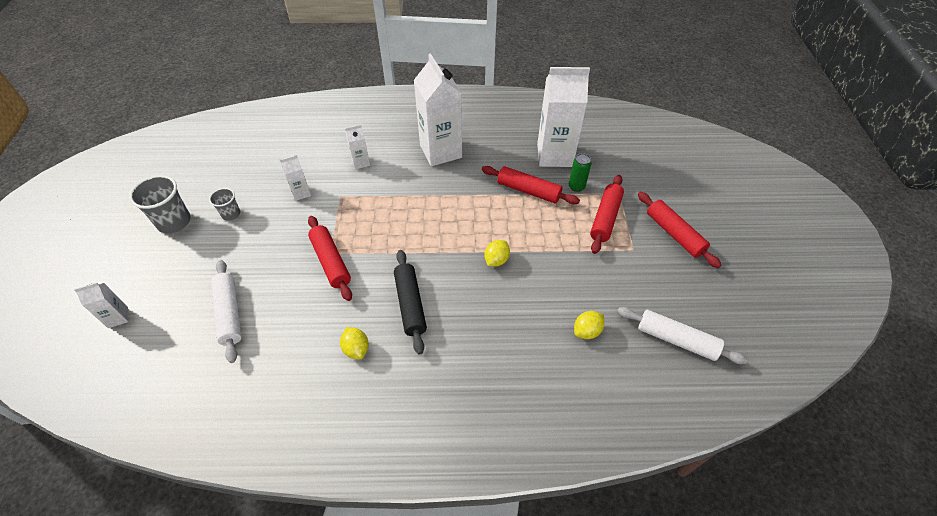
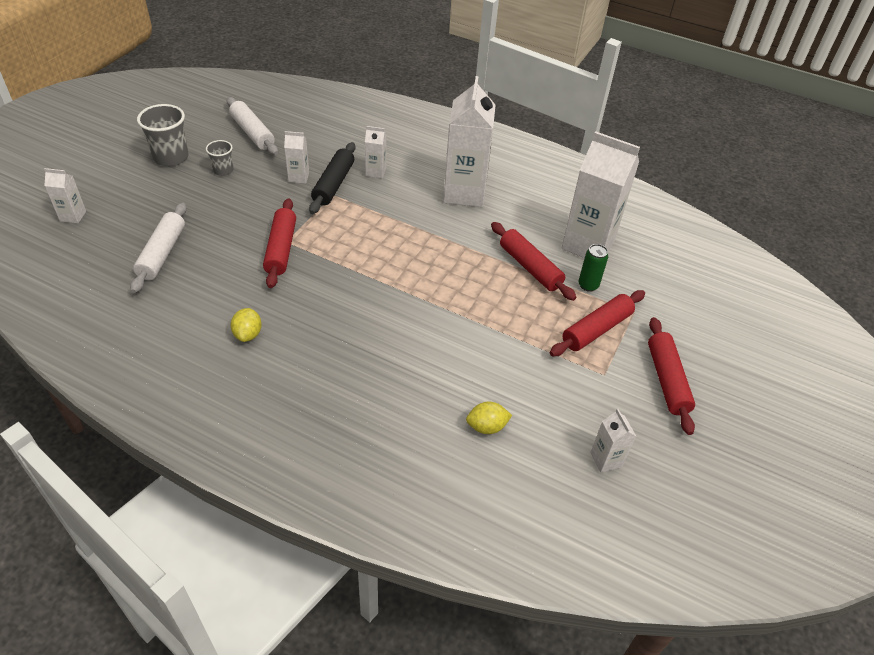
camera: 25 degrees right, 5 degrees down
black rolling pin [394,250,427,355] -> black rolling pin moved to [309,142,355,214]
yellow lemon [484,240,510,266] -> none
white rolling pin [617,307,747,364] -> white rolling pin moved to [227,97,278,155]
none -> white carton [590,409,636,473]

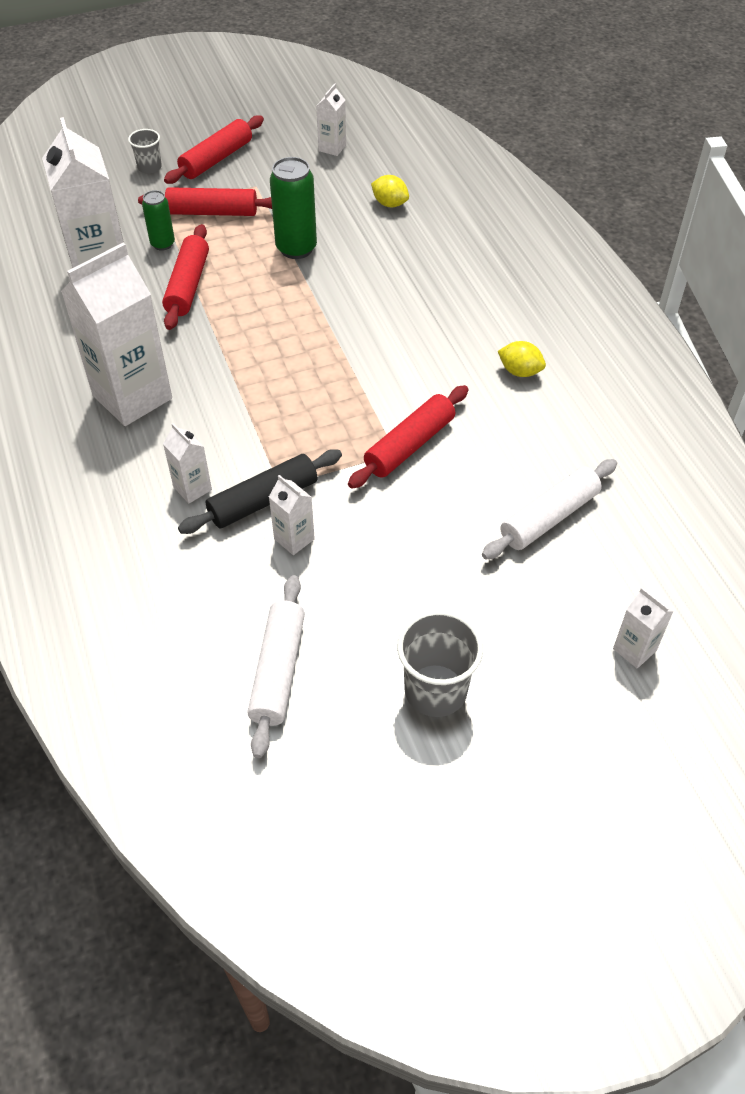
camera: 135 degrees left, 5 degrees up
grey cup [206,140,234,176] -> grey cup moved to [128,129,162,174]
yellow lemon [231,308,262,342] -> yellow lemon turned 75 degrees clockwise [498,341,546,377]
none -> green can [270,157,317,259]

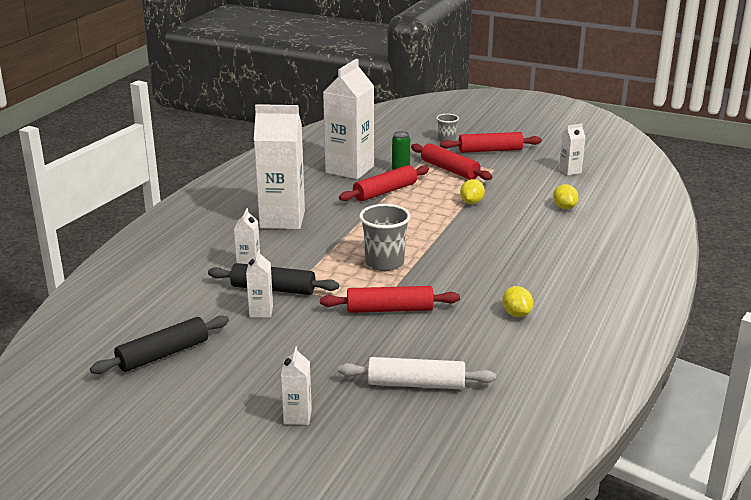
camera: 45 degrees right, 25 degrees down
white rolling pin [247,575,305,758] -> black rolling pin [90,315,229,374]
green can [270,157,317,259] -> yellow lemon [460,179,485,204]
grey cup [397,610,483,717] -> grey cup moved to [359,204,411,271]
white carton [613,587,674,668] -> white carton moved to [281,347,312,425]

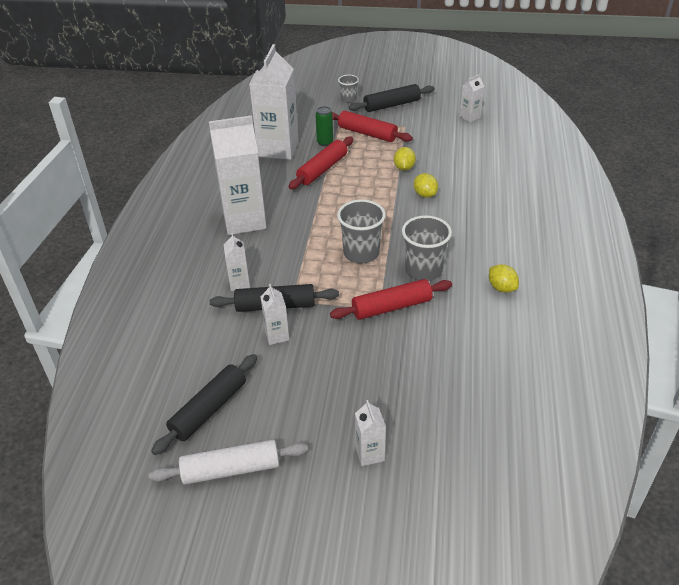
camera: 15 degrees left, 15 degrees up
white rolling pin [338,357,496,389] -> white rolling pin moved to [149,440,308,485]
red rolling pin [440,132,542,153] -> black rolling pin [349,84,435,112]
yellow lemon [553,184,579,209] -> yellow lemon moved to [414,173,438,198]
none -> grey cup [402,215,452,281]

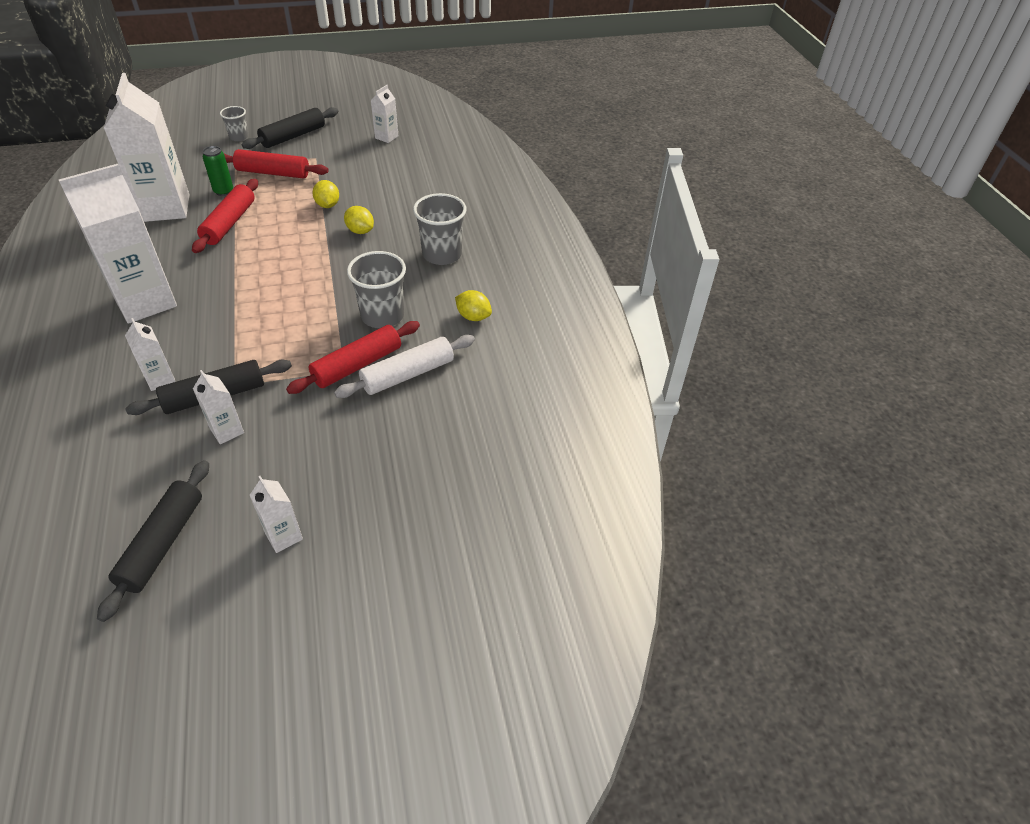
camera: 25 degrees left, 5 degrees up
white rolling pin [149,440,308,485] -> white rolling pin moved to [334,335,475,398]
grey cup [337,199,386,263] -> grey cup moved to [413,193,467,265]
white carton [355,400,386,466] -> white carton moved to [250,476,303,553]

